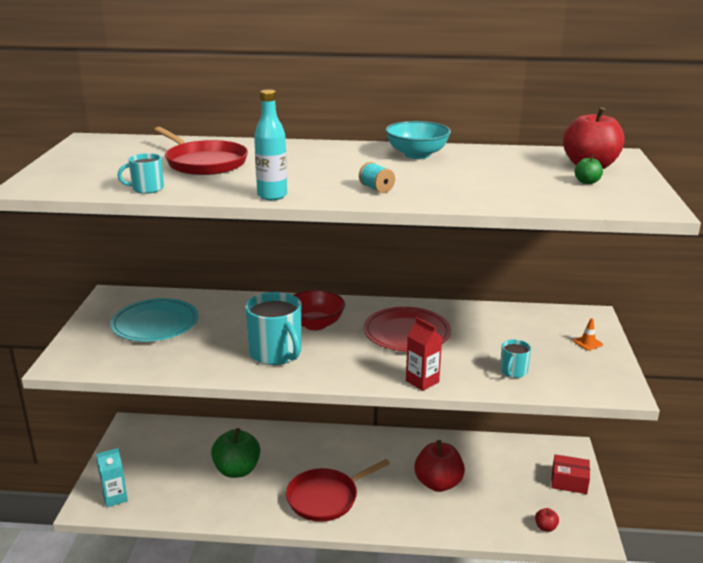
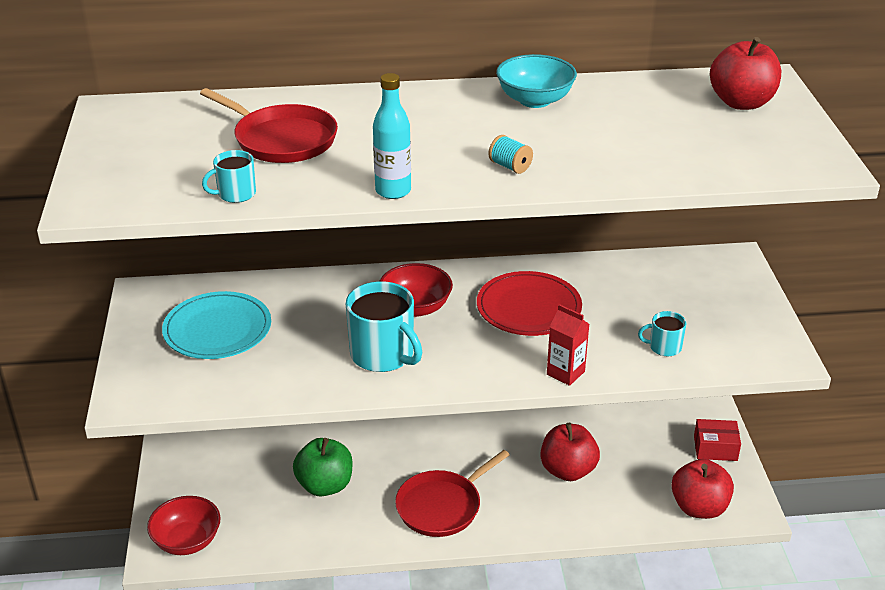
camera: 10 degrees left, 10 degrees up
turquoise carton [96,448,128,507] -> red bowl [147,496,220,555]
turquoise mug [500,339,531,378] -> turquoise mug turned 75 degrees clockwise [638,311,686,356]
red apple [535,508,559,532] -> red apple [671,459,734,519], size x2.27
orange traffic cone [573,318,603,351] -> none
green apple [575,155,603,184] -> none

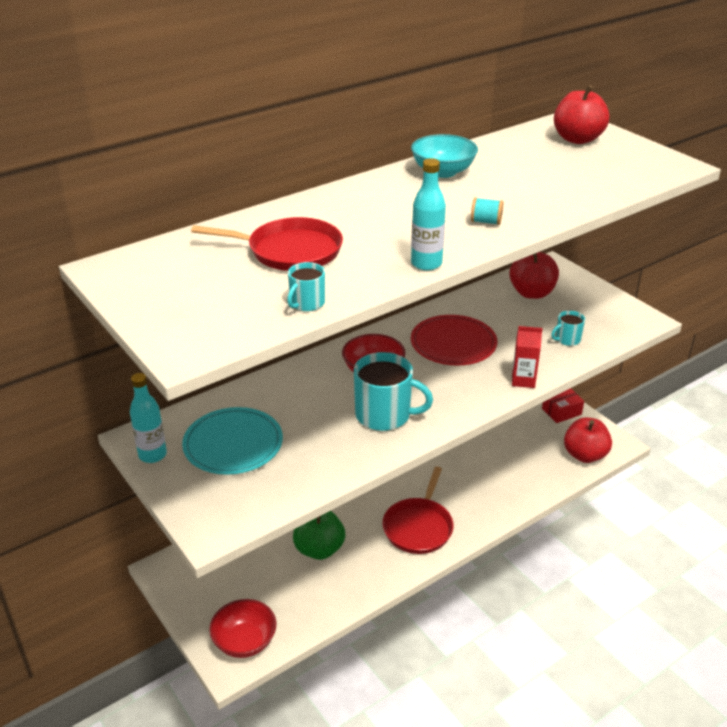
camera: 30 degrees left, 0 degrees up
red apple [540,423,600,481] -> red apple moved to [509,252,559,299]
none -> turquoise bottle [130,373,167,463]

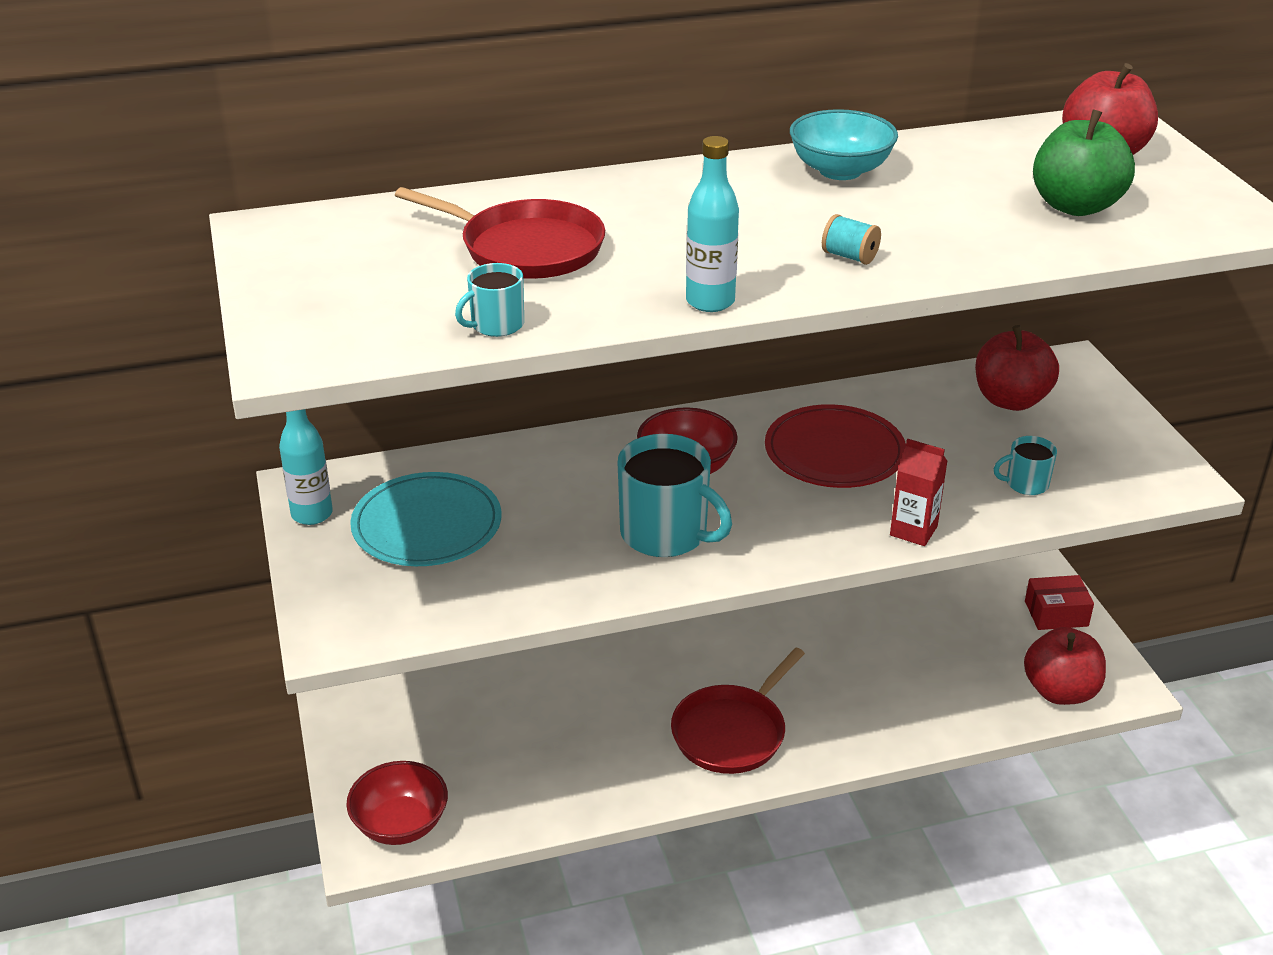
camera: 20 degrees right, 0 degrees up
green apple [293,511,346,560] -> green apple moved to [1033,109,1135,216]

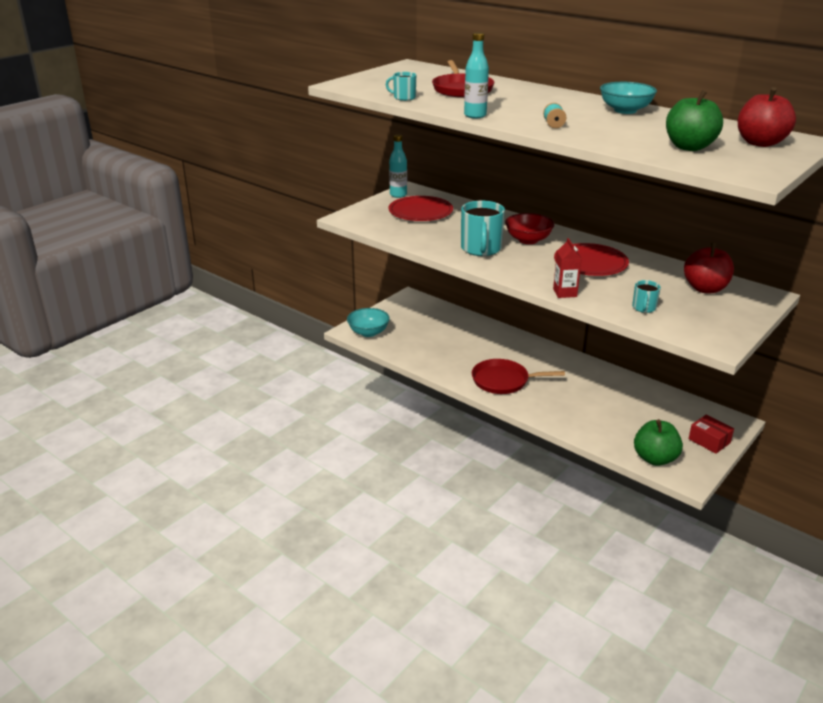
camera: 55 degrees right, 5 degrees down
red bowl [346,761,448,845] -> turquoise bowl [347,308,390,337]
turquoise plate [350,472,502,566] -> red plate [389,196,453,221]
turquoise mug [994,436,1057,495] -> turquoise mug turned 120 degrees counterclockwise [632,280,661,313]
red apple [1024,627,1106,705] -> green apple [634,419,683,466]

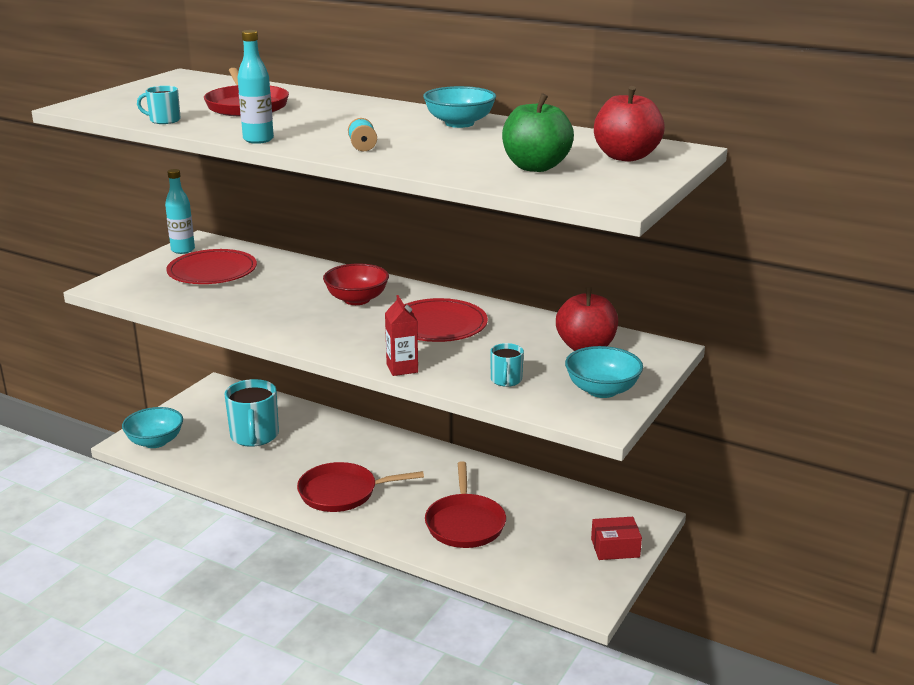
camera: 10 degrees left, 5 degrees down
turquoise mug [461,201,505,256] -> turquoise mug moved to [224,379,279,447]
green apple [634,419,683,466] -> none
red box [689,414,734,454] -> red box turned 45 degrees counterclockwise [591,517,642,560]
none -> red pan [425,461,506,548]
none -> turquoise bowl [565,346,643,398]

